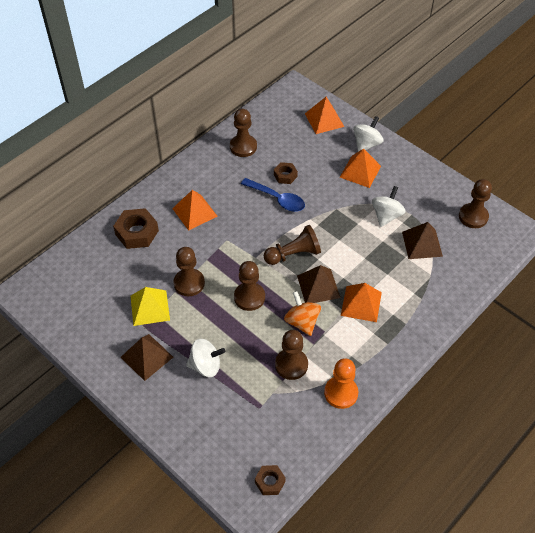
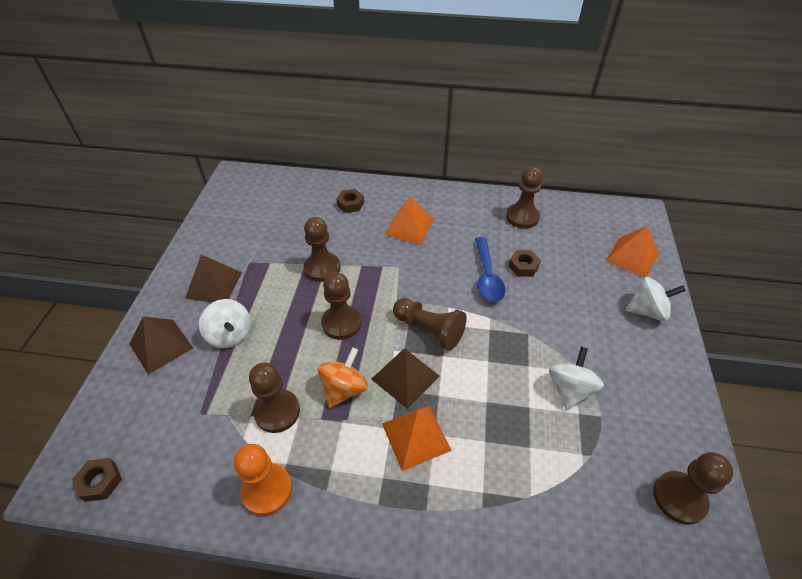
camera: 55 degrees right, 5 degrees down
brown nut [113,208,159,249] -> brown nut [337,189,364,213], size x0.58
yellow pyramid [130,287,170,326] -> none
orange pyramid [340,148,381,188] -> none
white spinning top [372,186,406,227] -> white spinning top turned 60 degrees counterclockwise [549,347,604,410]
brown pyramid [402,222,443,259] -> brown pyramid moved to [129,317,193,375]

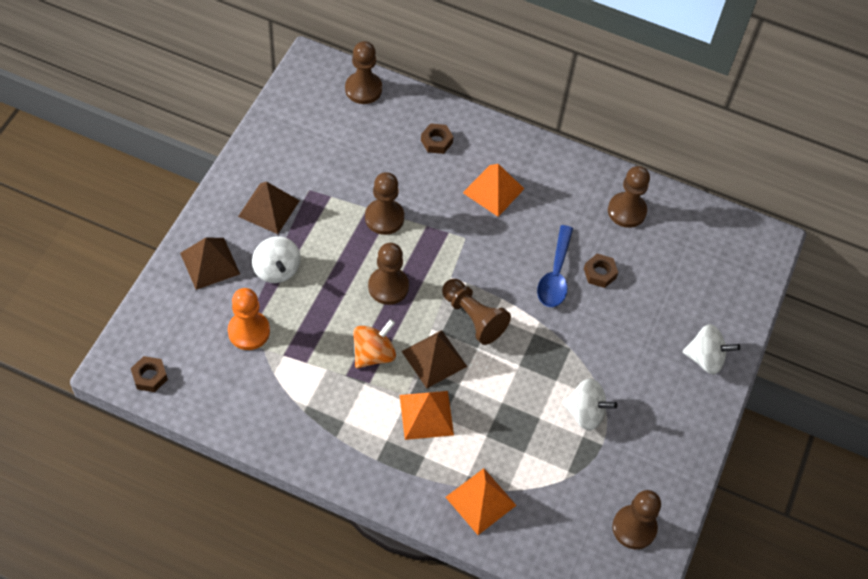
camera: 10 degrees right, 10 degrees up
orange pawn [234,444,292,516] -> orange pawn moved to [228,288,270,350]
brown pawn [249,362,300,433] -> brown pawn moved to [345,41,382,104]
white spinning top [549,347,604,410] -> white spinning top turned 75 degrees clockwise [562,378,618,430]
orange pyramid [605,226,659,278] -> orange pyramid moved to [446,468,517,535]

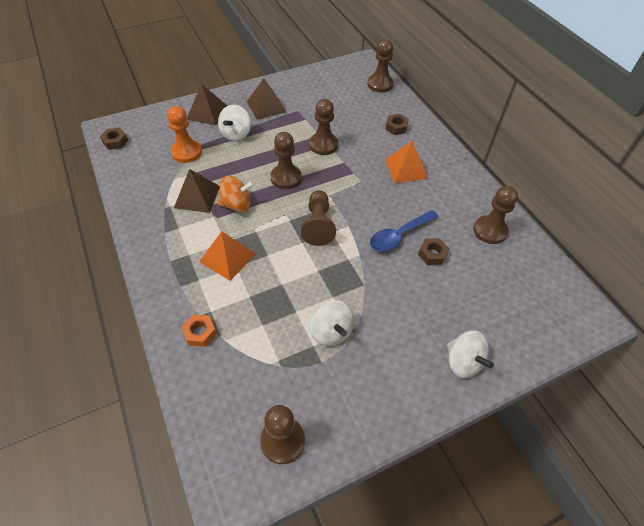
camera: 45 degrees right, 5 degrees down
brown pyramid [401,330,467,388] -> brown pyramid moved to [174,169,220,213]
orange pyramid [446,468,517,535] -> orange nut [182,314,216,347]

